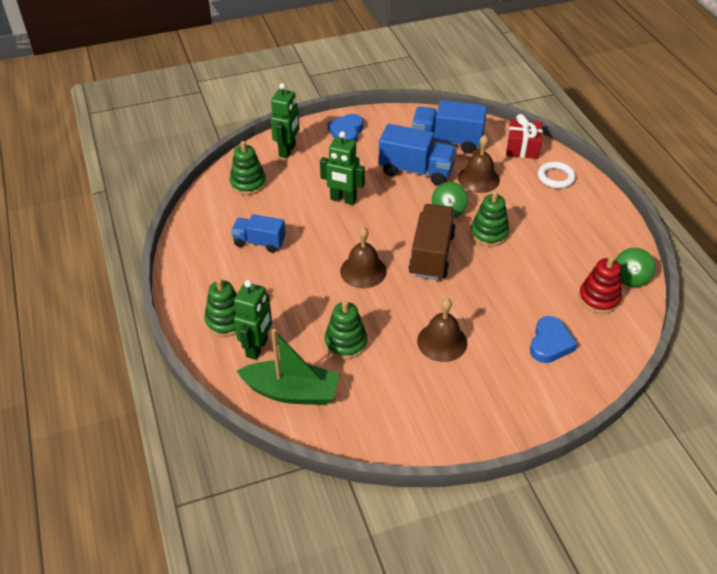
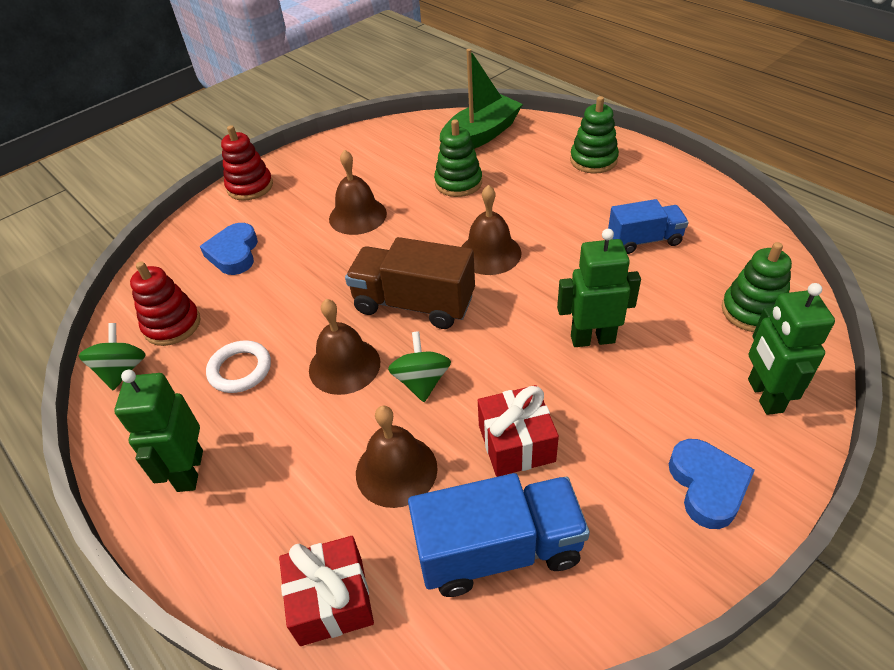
camera: 160 degrees right, 0 degrees up
green robot [234,280,272,360] -> green robot moved to [114,370,203,492]
green boat [236,329,340,405] -> green boat turned 150 degrees clockwise [440,49,523,149]
blue truck [378,124,457,186] -> red gift [478,385,559,477]
brown truck [409,204,456,280] -> brown truck turned 120 degrees clockwise [345,237,475,329]
green stacking toy [470,191,509,247] -> brown bell [309,299,380,395]
white ring [538,162,576,188] -> white ring moved to [206,340,271,393]
none -> red stacking toy [221,125,273,201]

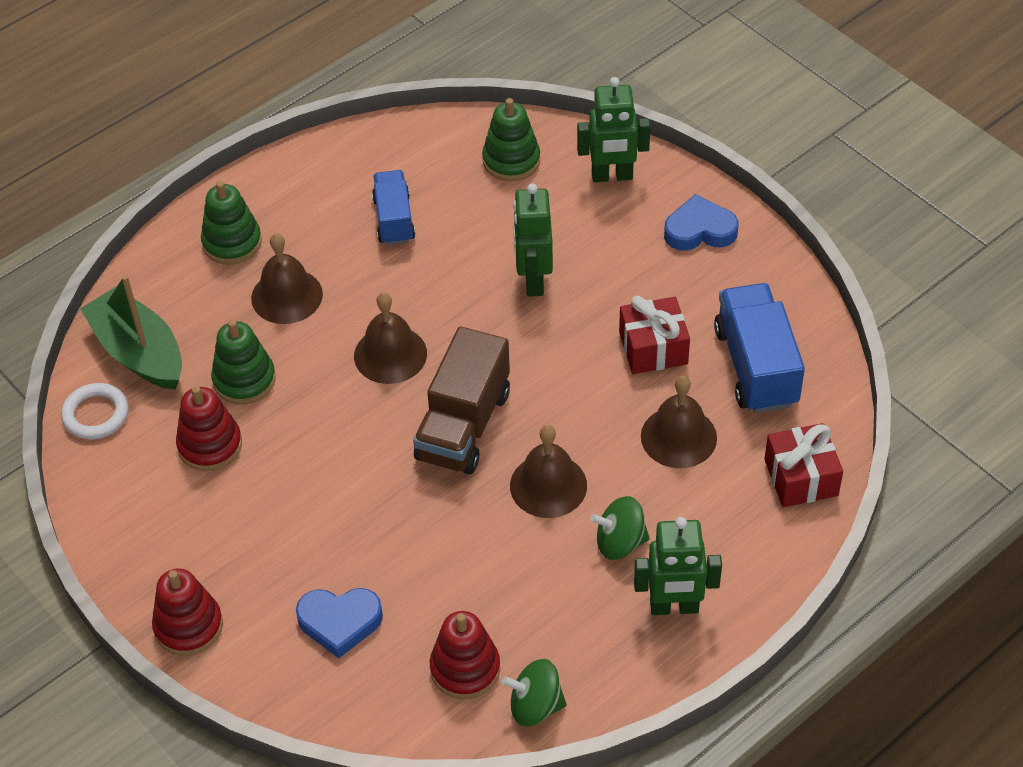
camera: 90 degrees left, 5 degrees up
white ring [206,340,271,393] -> white ring moved to [61,383,128,439]
brown bell [329,149,387,235] -> brown bell moved to [251,233,323,324]
green spinning top [388,331,451,402] -> green spinning top moved to [590,496,650,560]
none -> red stacking toy [176,386,242,471]

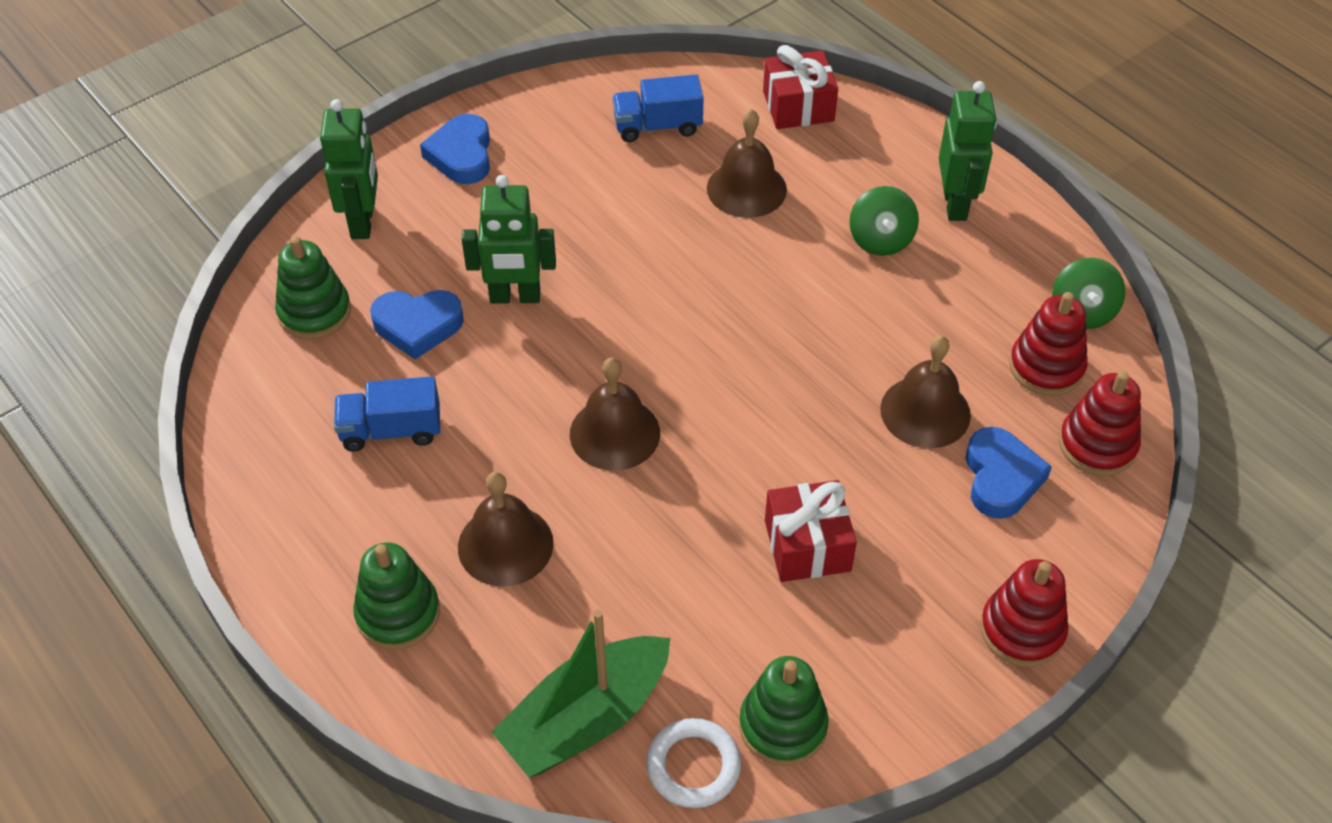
camera: 90 degrees left, 0 degrees up
red stacking toy [176,386,242,471] -> red stacking toy moved to [1059,371,1141,476]
green stacking toy [211,320,276,405] -> green stacking toy moved to [739,656,829,766]
brown truck [413,326,510,475] -> none
brown bell [510,425,587,518] -> brown bell moved to [880,336,971,448]
red gift [619,296,690,374] -> red gift moved to [765,480,857,582]
blue truck [714,283,805,413] -> blue truck [612,74,704,142], size x0.64
none -> blue heart [370,290,464,359]

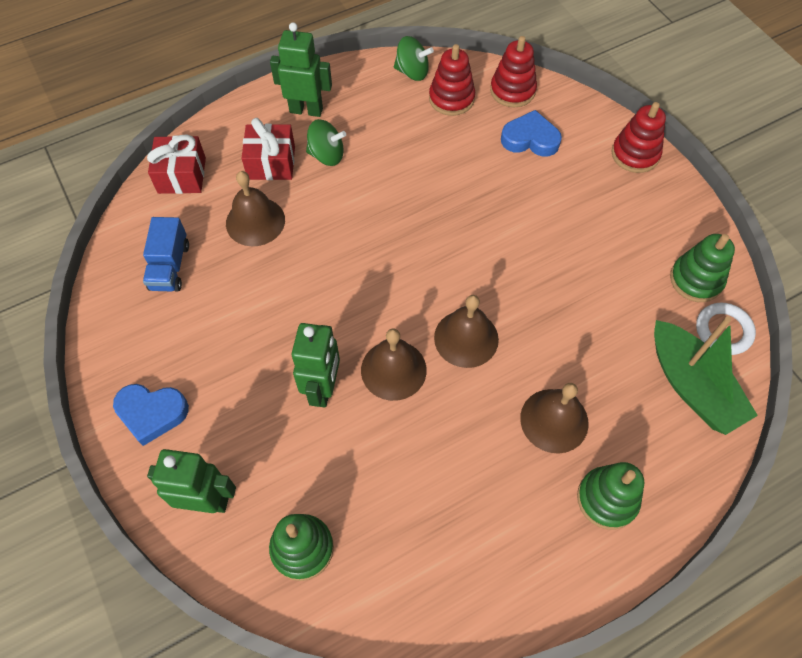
camera: 80 degrees left, 10 degrees up
blue truck [334,376,440,452] -> none
blue heart [370,290,464,359] -> none
red gift [765,480,857,582] -> red gift moved to [242,118,295,180]
brown bell [880,336,971,448] -> brown bell moved to [361,328,427,401]

